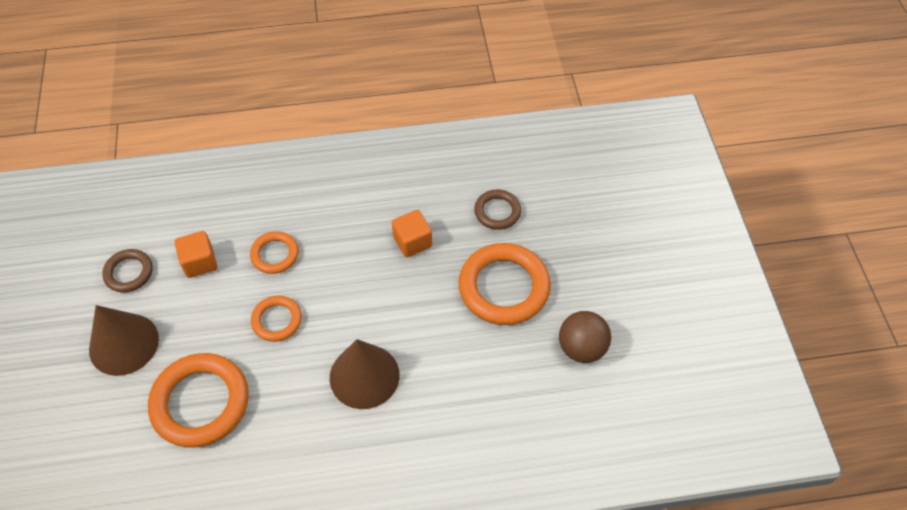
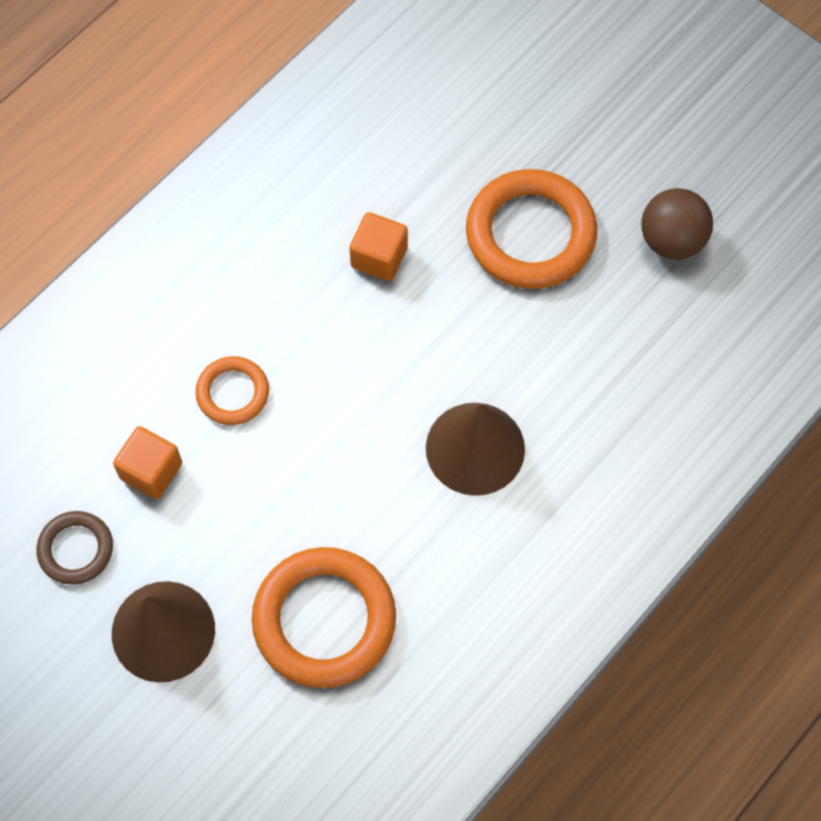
camera: 40 degrees left, 10 degrees up
orange ring [251,296,302,342] -> none
brown ring [474,189,521,230] -> none

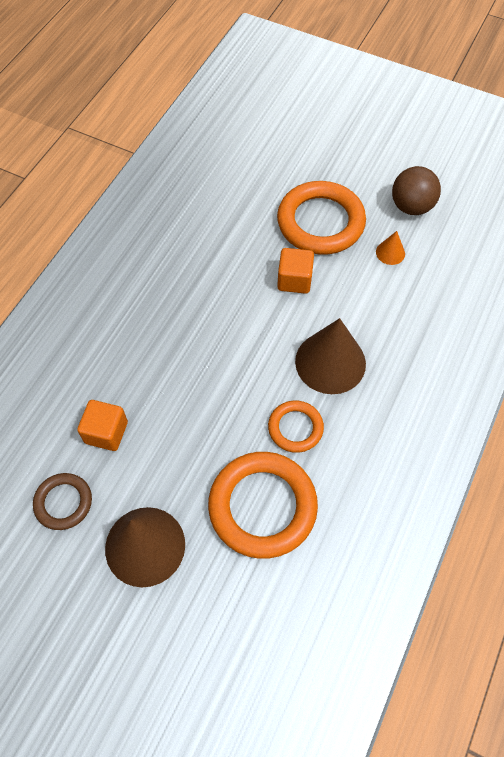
camera: 15 degrees left, 5 degrees down
orange ring [195,356,269,425] -> orange ring moved to [268,401,324,453]
orange cube [349,212,408,281] -> orange cube moved to [277,248,314,294]
none -> orange cone [376,231,405,265]

